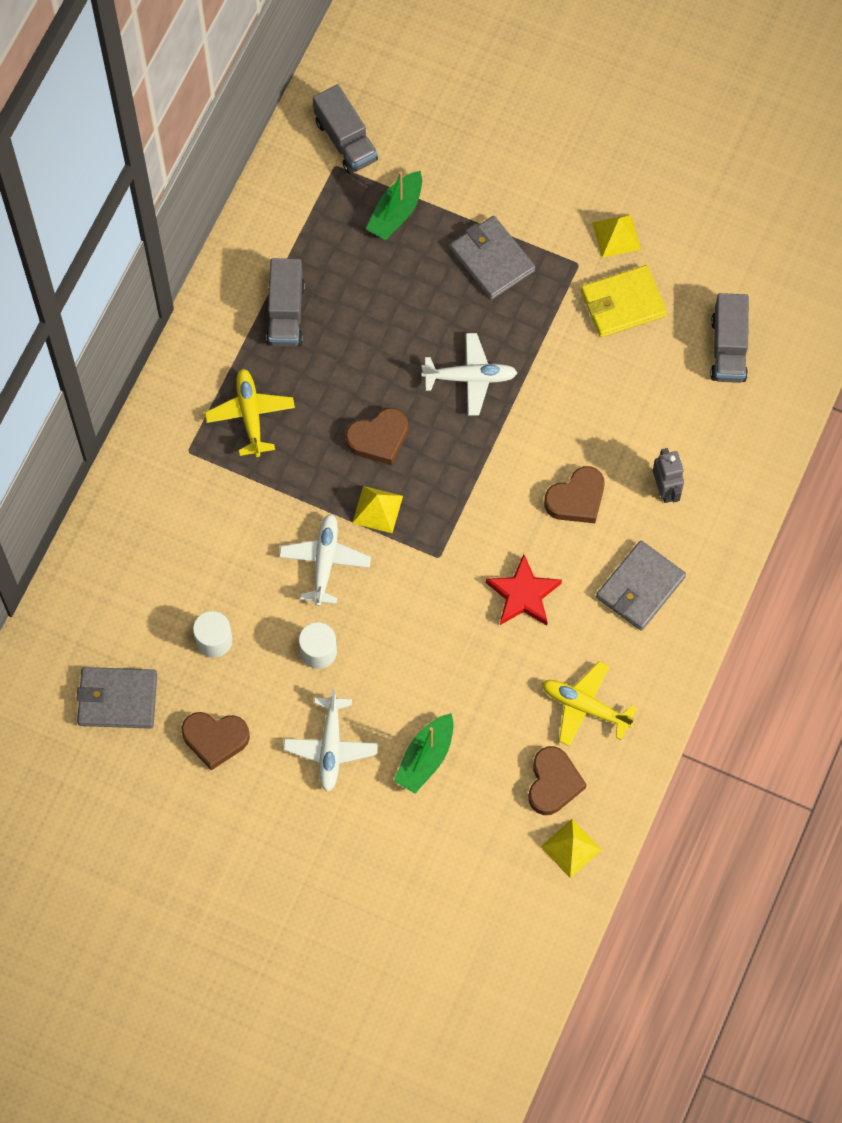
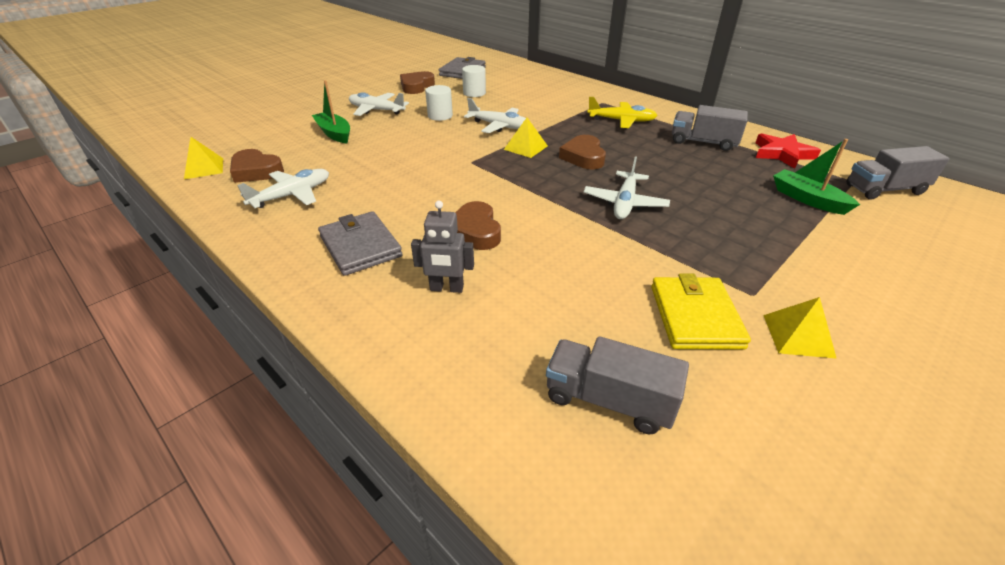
camera: 110 degrees right, 30 degrees down
grey wallet [450,216,535,300] -> none
red star [486,554,562,626] -> red star moved to [755,133,821,169]
yellow plane [542,661,637,746] -> white plane [237,169,329,208]

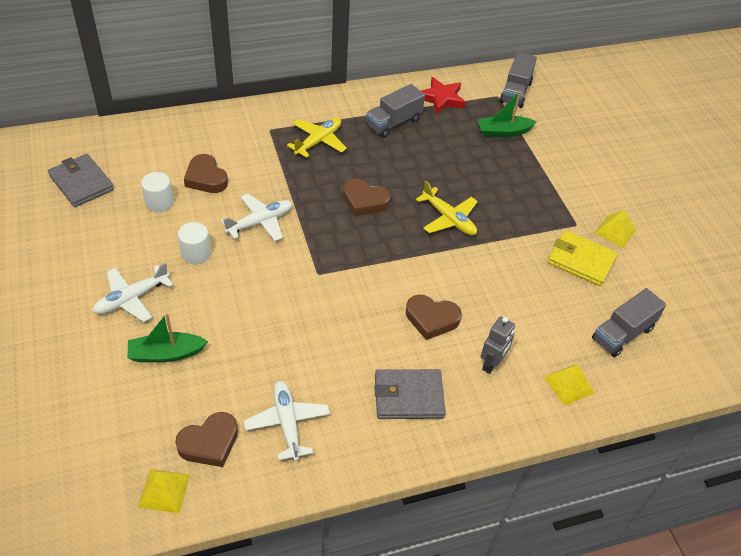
camera: 65 degrees left, 10 degrees up
brown heart [400,71,435,94] -> brown heart moved to [184,154,228,193]
yellow pyramid [504,118,548,158] -> yellow pyramid moved to [544,365,594,406]
white plane [584,157,670,219] -> yellow plane [416,181,478,235]

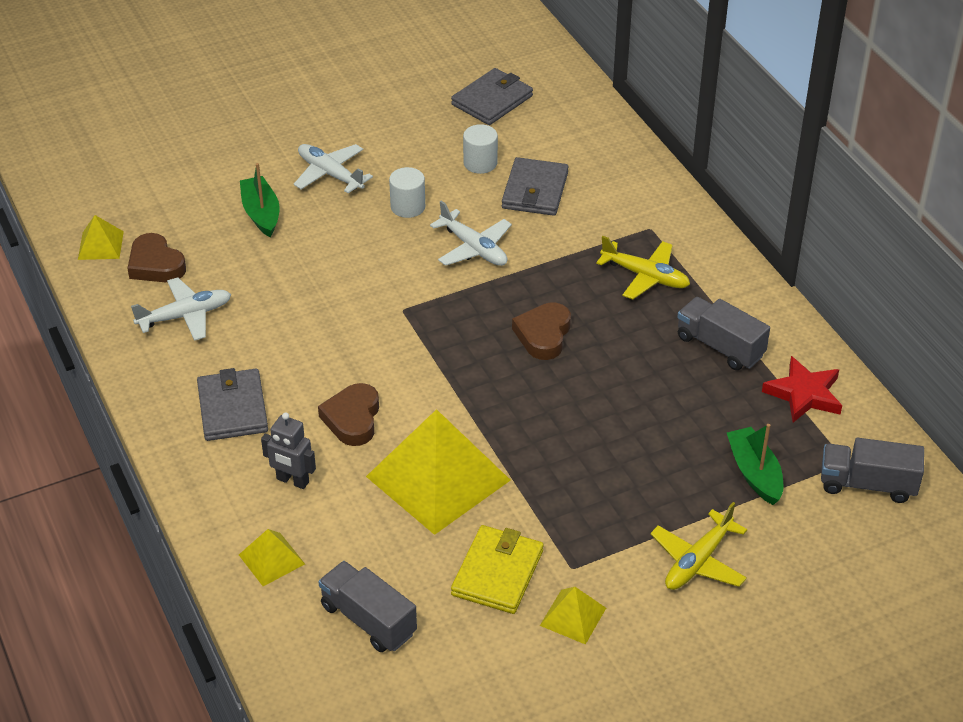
camera: 85 degrees right, 5 degrees down
brown heart [184,154,228,193] -> grey wallet [502,157,568,216]
yellow plane [416,181,478,235] -> yellow plane moved to [651,502,747,590]
none -> yellow pyramid [366,409,511,535]

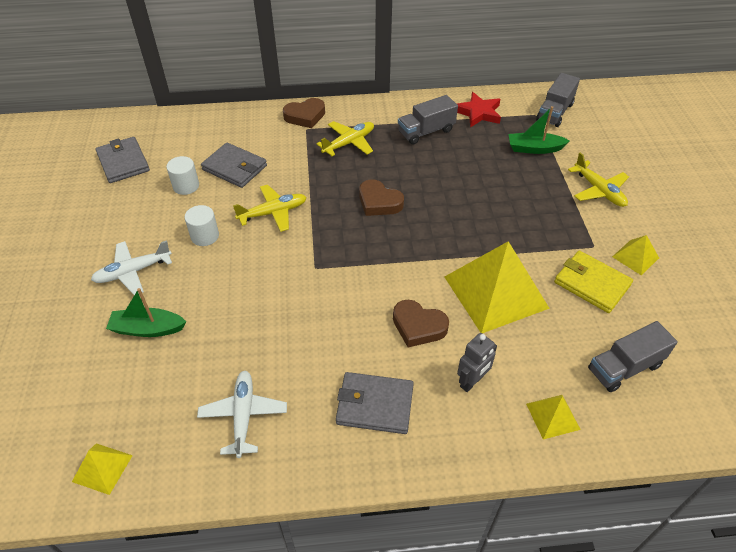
camera: 70 degrees left, 5 degrees up
brown heart [127,233,186,282] -> brown heart moved to [283,98,325,128]
white plane [430,200,512,266] -> yellow plane [233,185,307,232]

